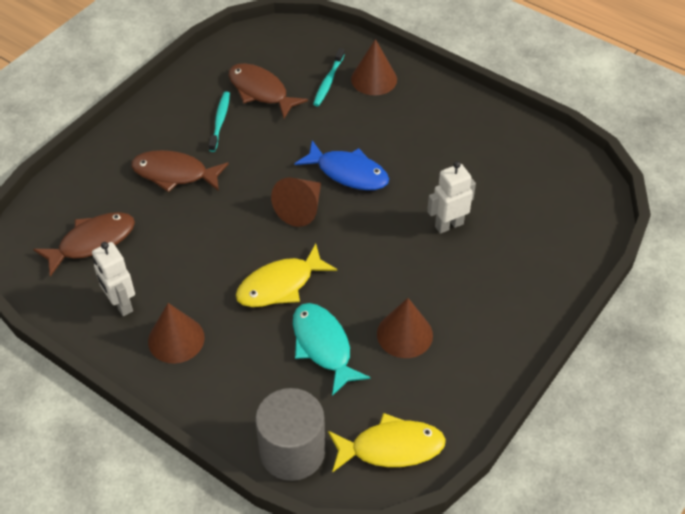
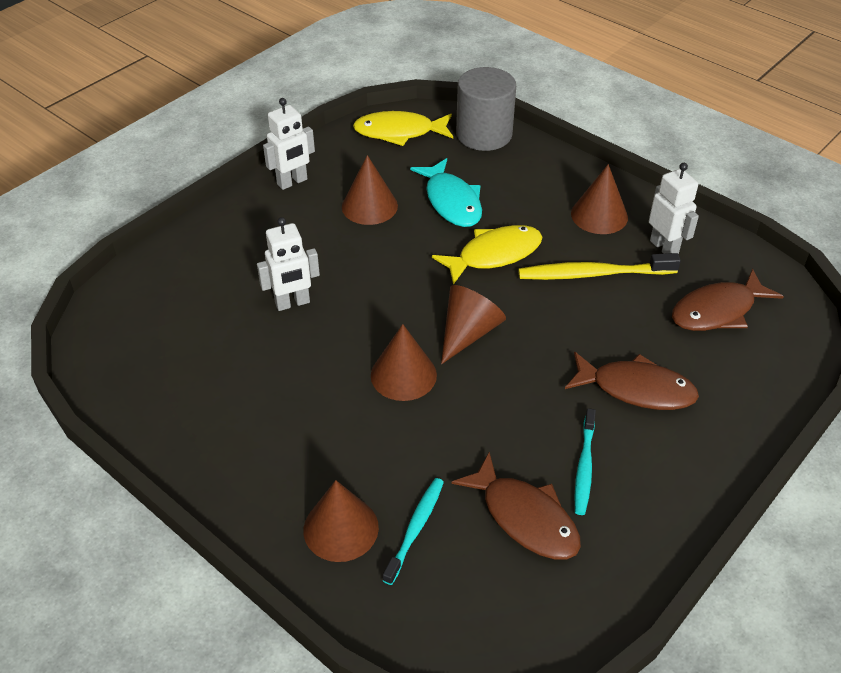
camera: 175 degrees left, 5 degrees down
blue fish [294,140,389,190] -> brown cone [371,324,437,401]
none -> white robot [263,98,315,190]
none -> yellow toothbrush [518,253,681,280]

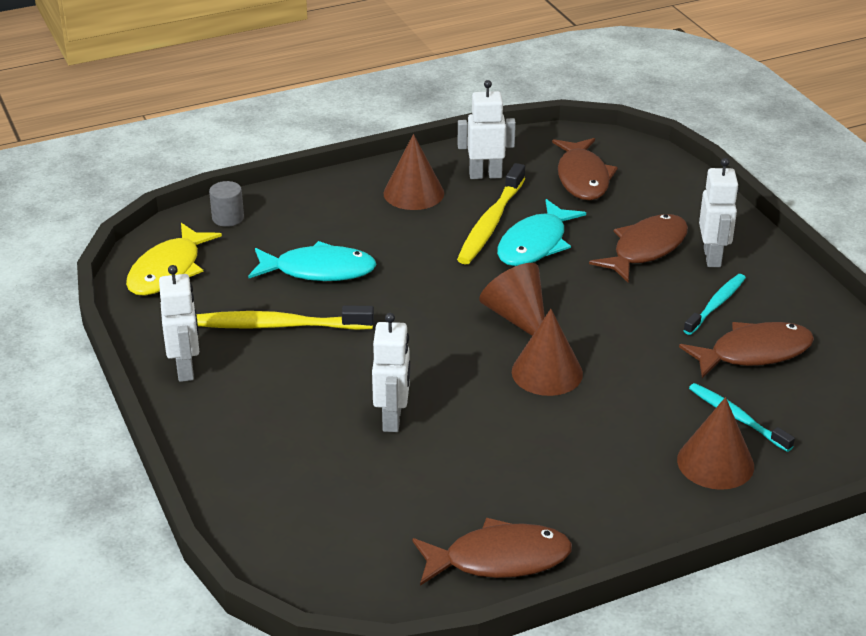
camera: 65 degrees left, 10 degrees down
brown cone [342,155,398,225] -> yellow toothbrush [197,305,374,330]
yellow fish [432,225,542,285] -> none
grey cylinder [456,67,516,151] -> grey cylinder [209,181,244,227], size x0.47
turquoise toothbrush [575,408,596,515] -> turquoise toothbrush turned 90 degrees counterclockwise [683,274,746,335]
none -> brown fish [412,517,572,586]
none -> turquoise fish [497,199,586,266]
none -> white robot [699,158,739,267]

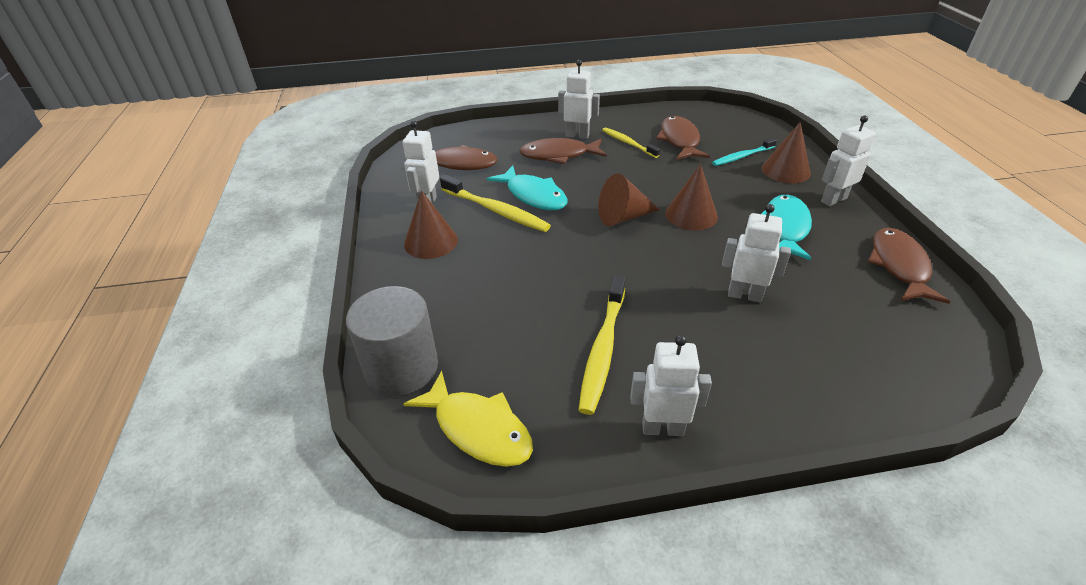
camera: 75 degrees left, 5 degrees up
grey cylinder [209,181,244,227] -> grey cylinder [346,286,438,396], size x2.12
turquoise fish [248,241,377,281] -> turquoise fish moved to [761,195,812,260]
brown fish [589,214,688,282] -> brown fish turned 60 degrees counterclockwise [519,138,607,164]
turquoise toothbrush [683,274,746,335] -> yellow toothbrush [602,127,660,158]
none -> white robot [821,115,876,206]

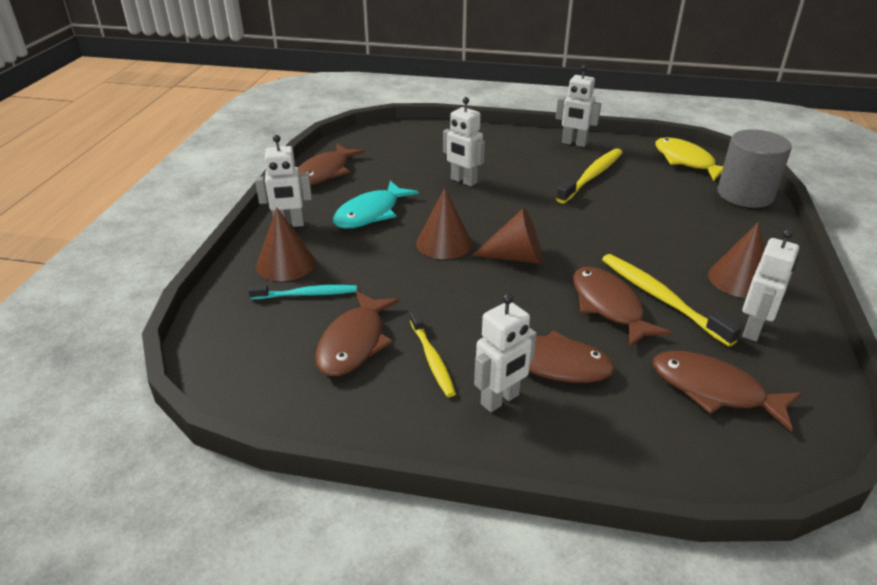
camera: 160 degrees left, 5 degrees down
turquoise fish [487,165,568,210] -> brown fish [573,267,672,347]
white robot [558,60,600,139] -> white robot turned 75 degrees counterclockwise [474,293,537,412]

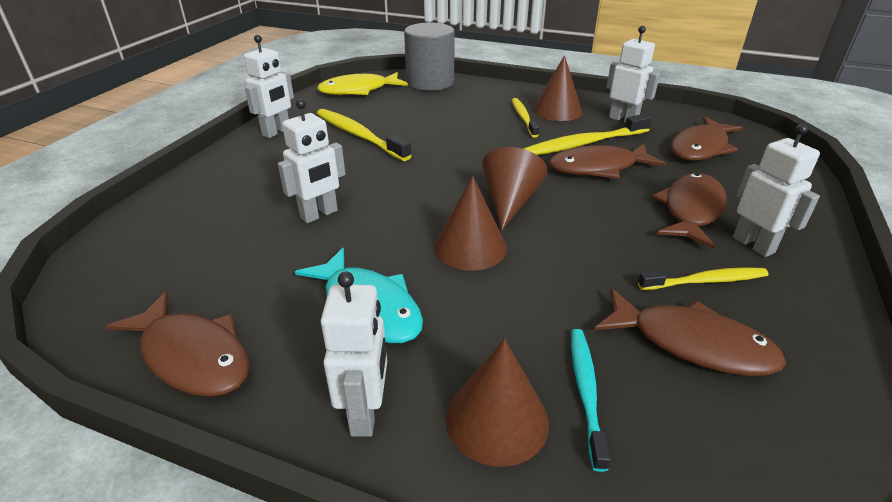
camera: 80 degrees left, 0 degrees up
none -> yellow toothbrush [512,98,539,137]

